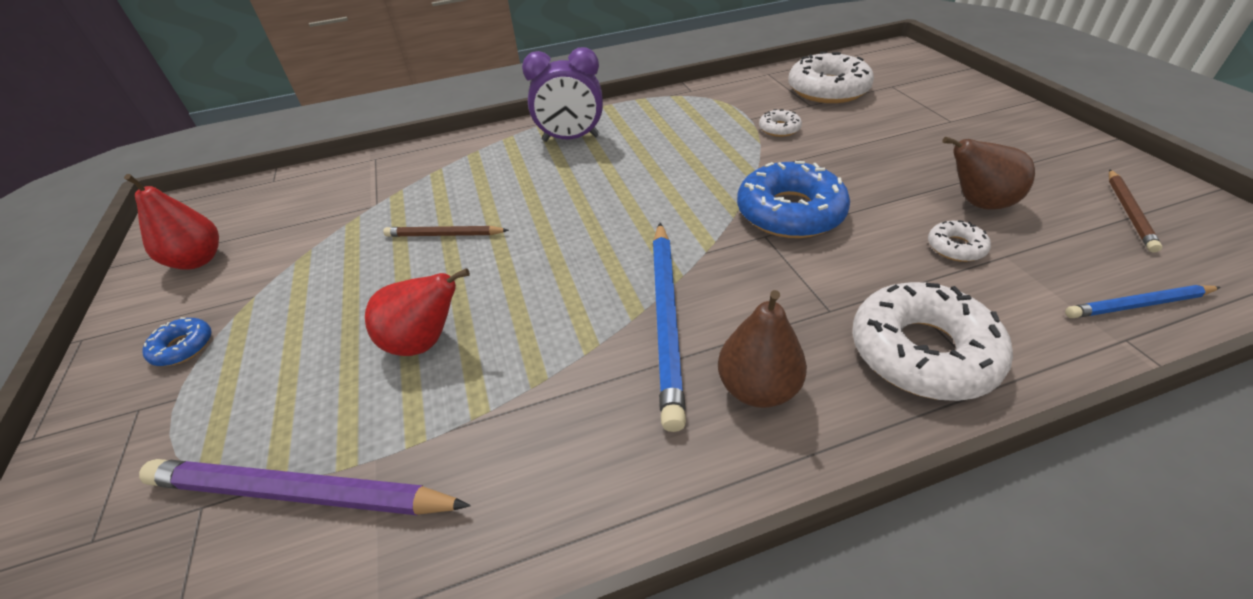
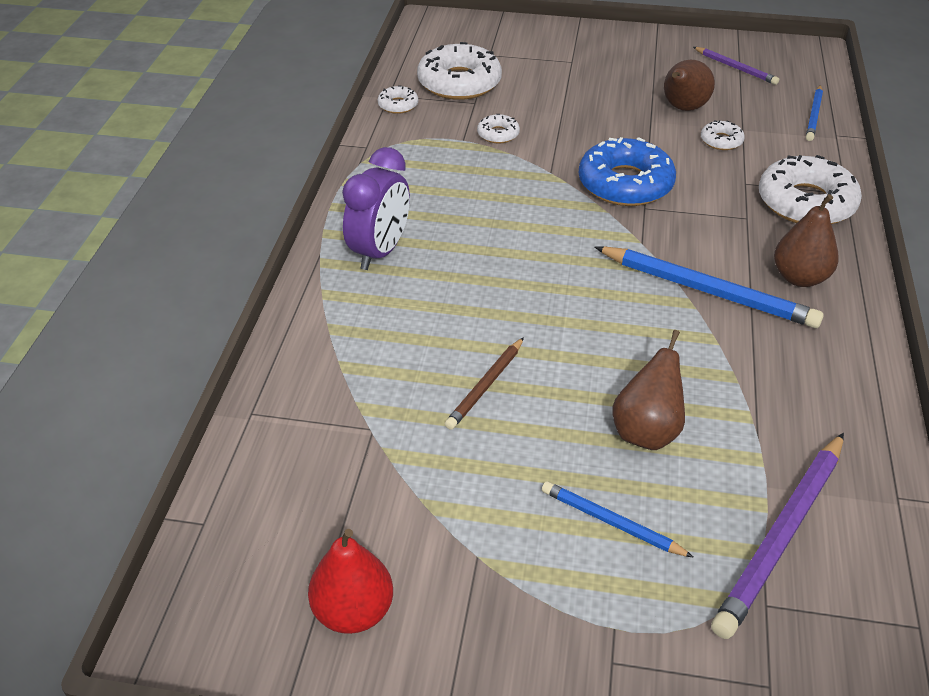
camera: 65 degrees left, 0 degrees up
blue donut [142,317,212,366] -> none
red pear [365,268,470,356] -> brown pear [612,330,685,450]
brown pencil [1109,169,1162,252] -> purple pencil [693,47,779,85]
none -> white donut [378,85,418,114]
none -> blue pencil [542,481,694,558]

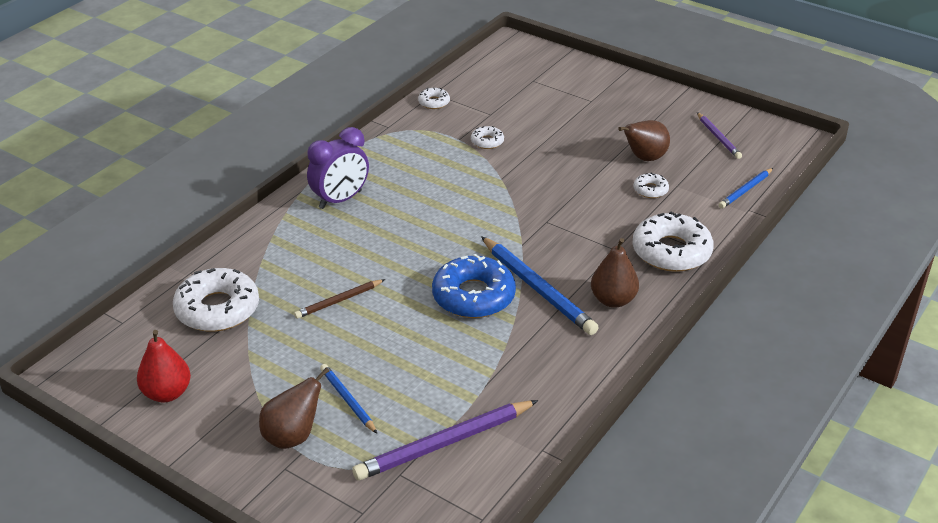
camera: 25 degrees right, 5 degrees down
white donut [417,42,502,100] -> white donut moved to [173,268,259,332]
blue donut [579,137,676,206] -> blue donut moved to [432,254,516,318]
brown pear [612,330,685,450] -> brown pear moved to [259,367,329,449]

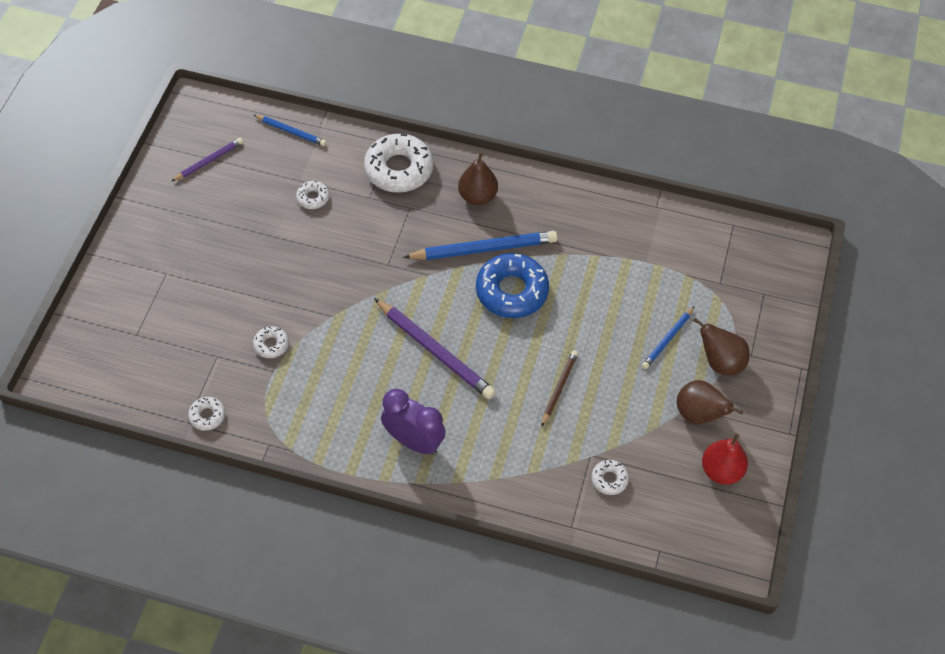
camera: 110 degrees left, 20 degrees up
white donut [173,268,259,332] -> white donut [591,460,629,495], size x0.47
brown pencil [294,279,385,319] -> brown pencil turned 105 degrees counterclockwise [541,350,578,427]
purple pencil [352,400,538,480] -> purple pencil moved to [374,298,496,399]
blue pencil [481,236,599,335] -> blue pencil turned 45 degrees clockwise [403,231,558,260]
brown pear [618,120,670,161] -> brown pear moved to [677,380,743,424]

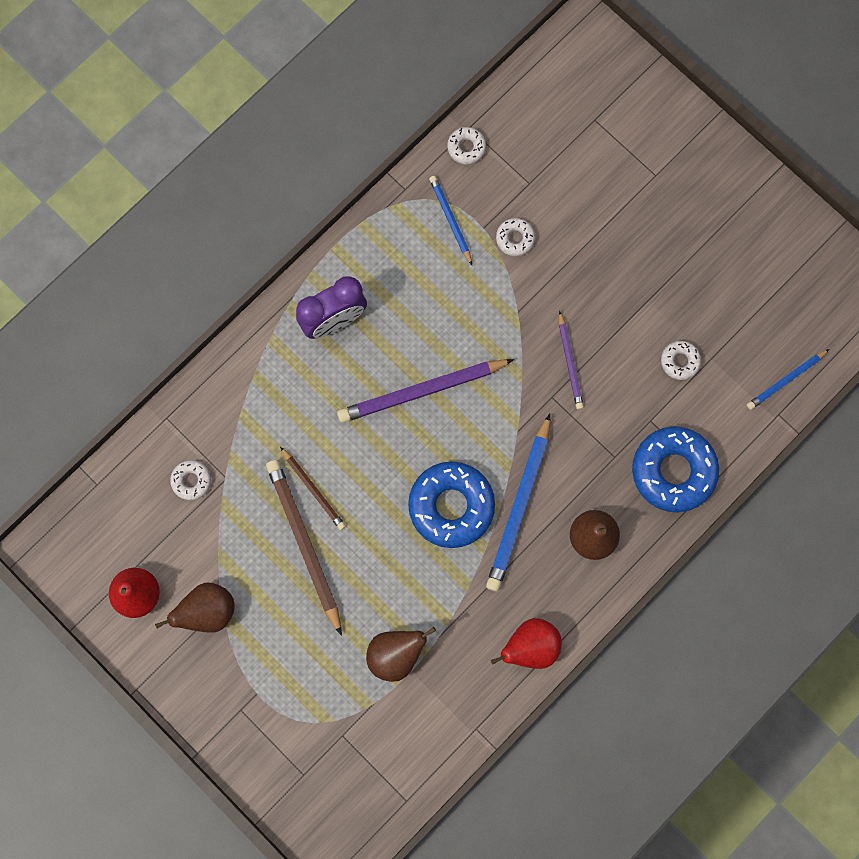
camera: 120 degrees right, 20 degrees up
purple pencil [171,138,243,182] -> purple pencil moved to [559,311,584,410]
white donut [364,133,433,192] -> blue donut [632,426,719,512]
blue pencil [642,307,694,369] -> blue pencil moved to [429,176,472,265]
brown pear [693,318,750,375] -> brown pear moved to [366,627,436,682]
none -> brown pencil [266,460,342,636]
none -> red pear [491,618,562,669]

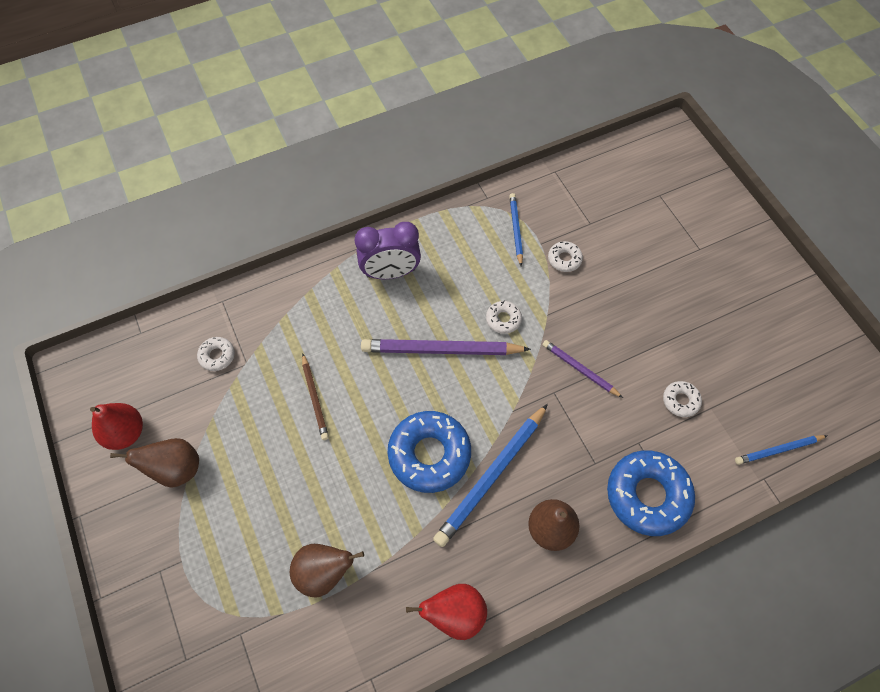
camera: 20 degrees right, 15 degrees down
brown pencil [266,460,342,636] -> none
white donut [447,127,486,164] -> white donut moved to [486,301,522,334]
purple pencil [559,311,584,410] -> purple pencil turned 120 degrees clockwise [542,340,623,398]

